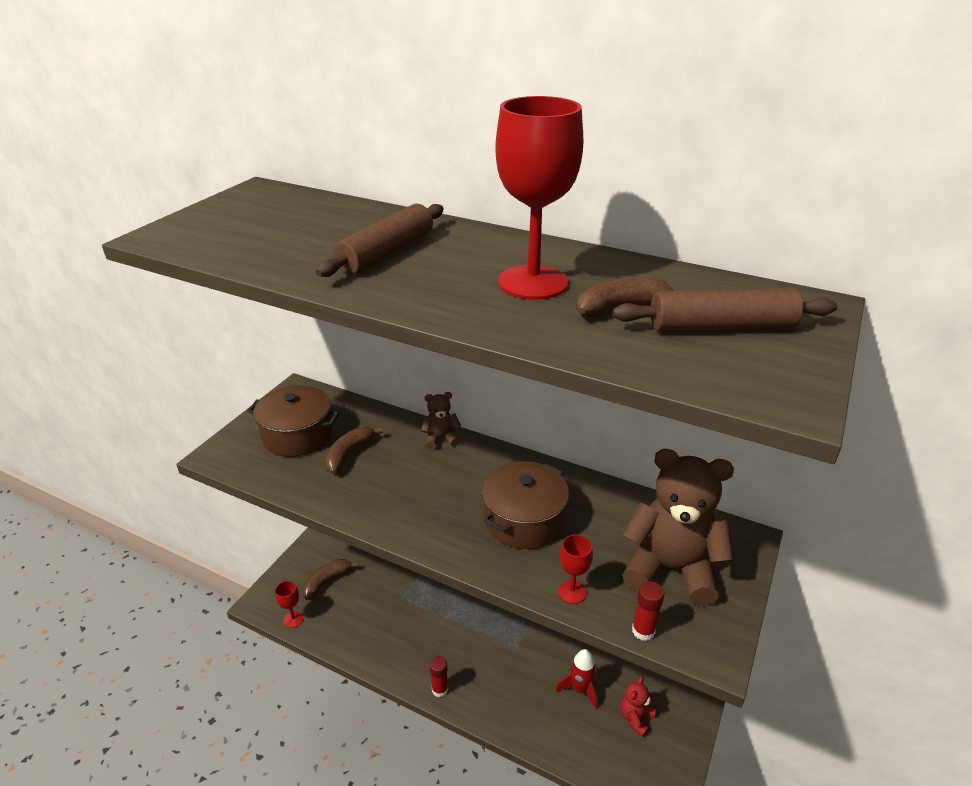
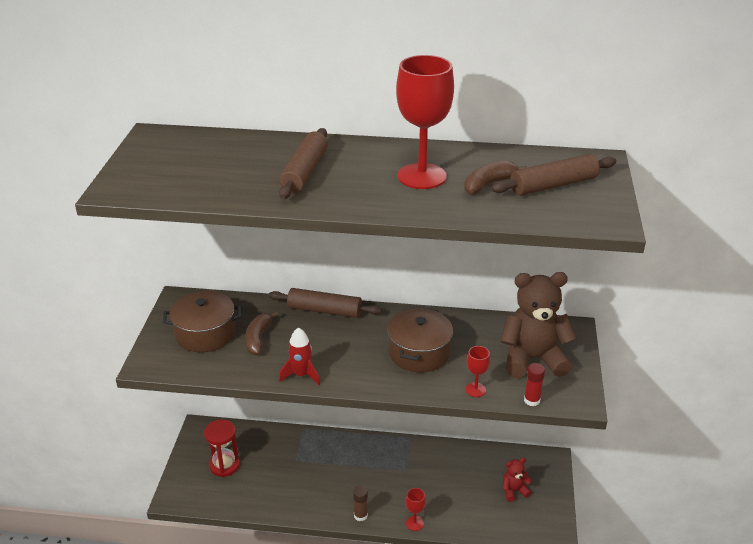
camera: 20 degrees left, 0 degrees up
red goblet [275,581,304,628] -> red goblet moved to [405,488,426,531]
brown banana [302,559,359,600] -> red hourglass [204,419,240,477]
brown teddy bear [421,392,461,450] -> brown rolling pin [269,288,382,318]
red glue stick [429,656,448,697] -> brown glue stick [353,486,368,521]
red rocket [556,649,598,709] -> red rocket moved to [279,327,320,385]
red teddy bear [620,676,656,737] -> red teddy bear turned 60 degrees clockwise [503,458,532,502]

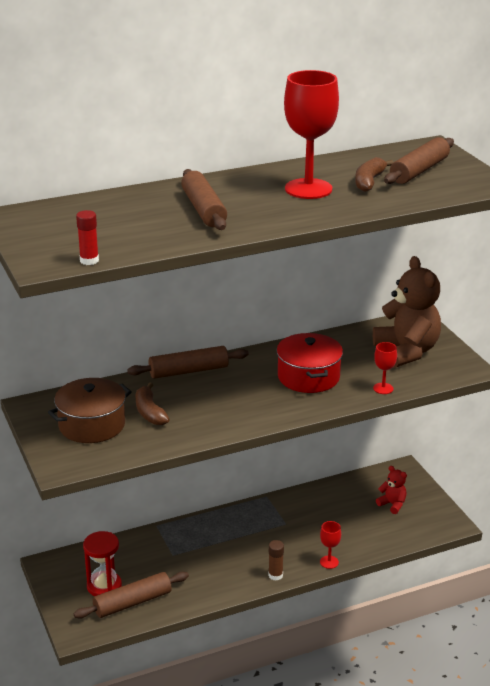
camera: 30 degrees left, 5 degrees down
red rocket [279,327,320,385] -> none
brown pot [387,308,453,373] -> red pot [277,333,343,393]
brown teddy bear [500,272,577,378] -> brown teddy bear turned 105 degrees clockwise [373,256,441,368]
red teddy bear [503,458,532,502] -> red teddy bear turned 90 degrees clockwise [376,466,407,514]
red glue stick [524,363,545,406] -> red glue stick moved to [76,210,99,265]
none -> brown rolling pin [74,572,189,619]

